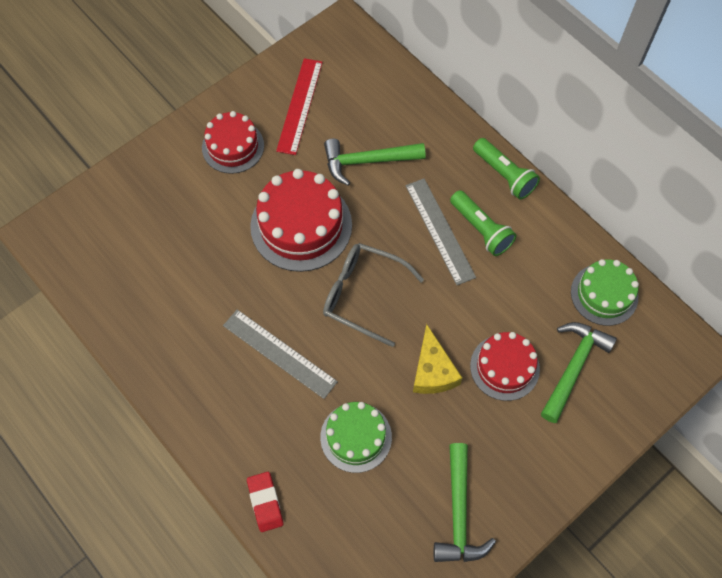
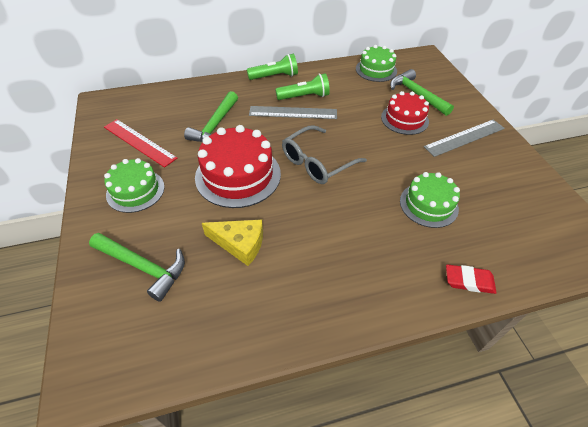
camera: 65 degrees left, 15 degrees down
red cake [202,111,264,174] -> green cake [104,158,165,213]
grey ruler [223,309,338,399] -> grey ruler moved to [424,120,505,157]
yellow cheese [413,324,462,394] -> yellow cheese moved to [202,219,263,266]
green hammer [434,443,496,562] -> green hammer moved to [89,233,185,302]

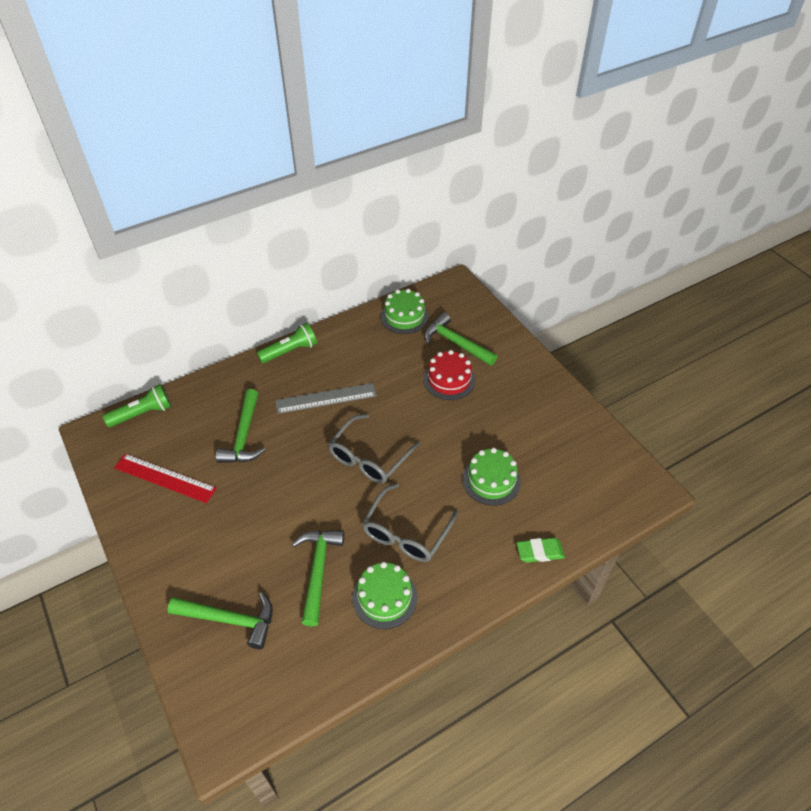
camera: 15 degrees left, 0 degrees up
green cake [104,158,165,213] -> green cake moved to [352,562,417,629]
red cake [195,125,281,208] -> none
yellow cheese [202,219,263,266] -> green hammer [292,530,344,627]
green flashlight [275,73,330,100] -> green flashlight moved to [103,384,171,427]
grey ruler [424,120,505,157] -> none
red eraser [446,264,497,294] -> green eraser [517,538,565,563]
none -> grey glasses [362,483,458,562]

